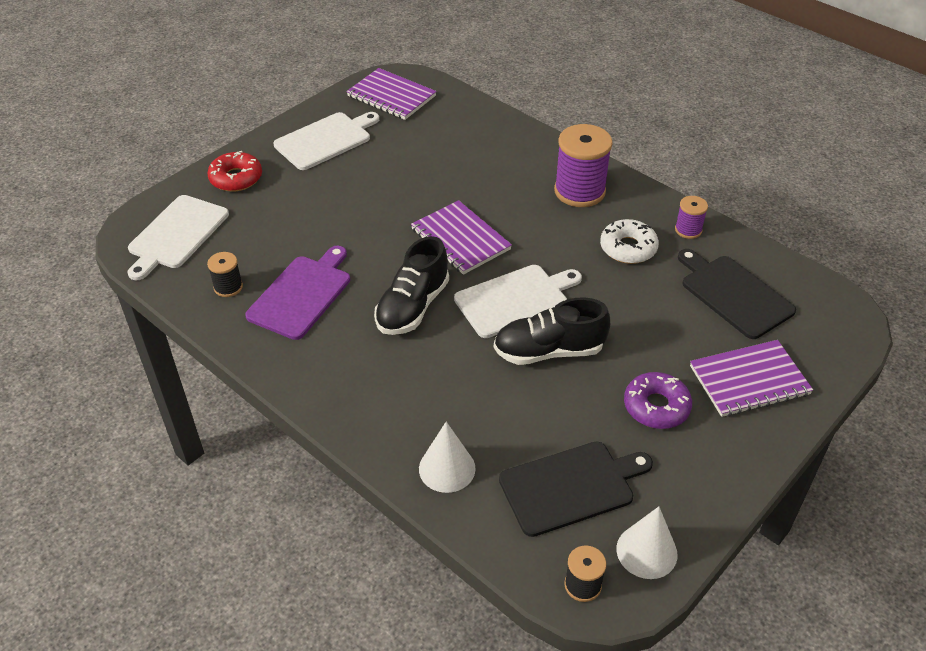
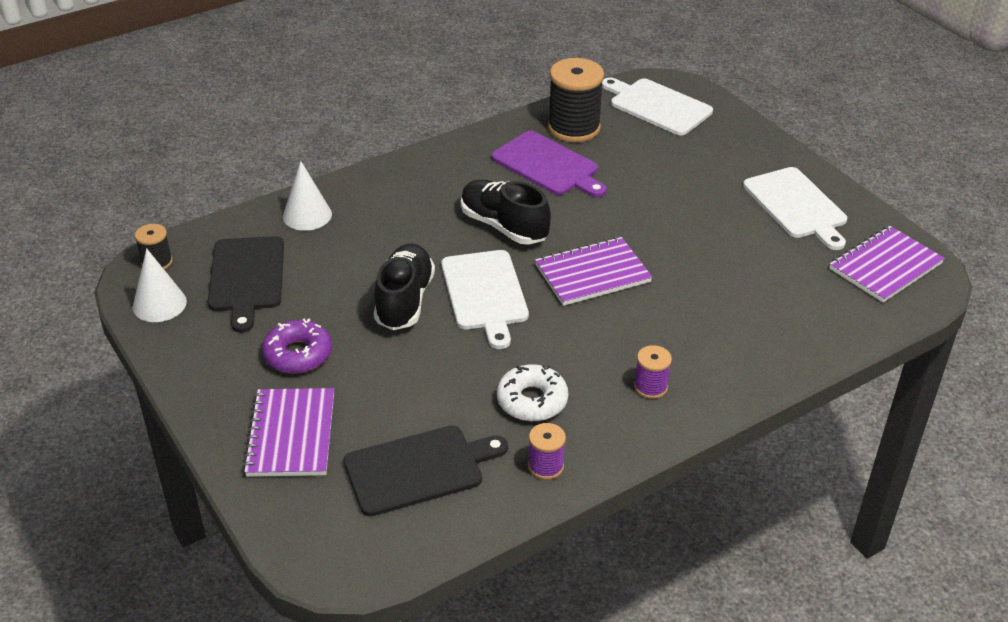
camera: 105 degrees right, 5 degrees down
red donut [207,151,262,192] -> none
black spool [207,252,243,297] -> black spool [548,58,604,142], size x1.97
purple spool [554,124,613,207] -> purple spool [634,345,672,399], size x0.51

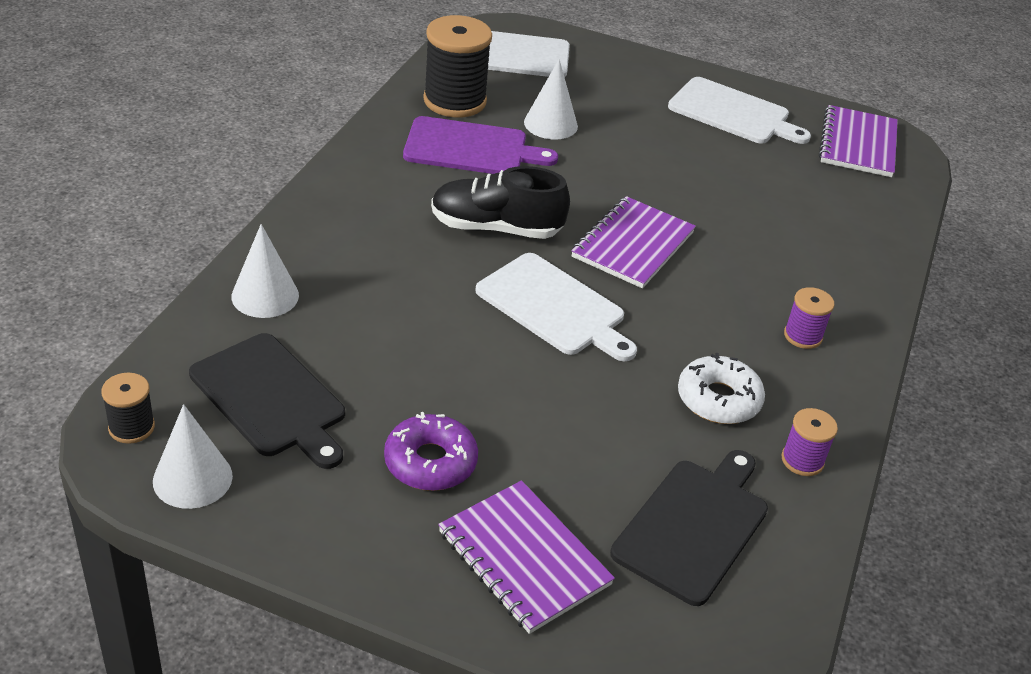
camera: 40 degrees left, 0 degrees up
black shoe [374,244,435,330] -> none
none -> white cone [524,59,578,139]

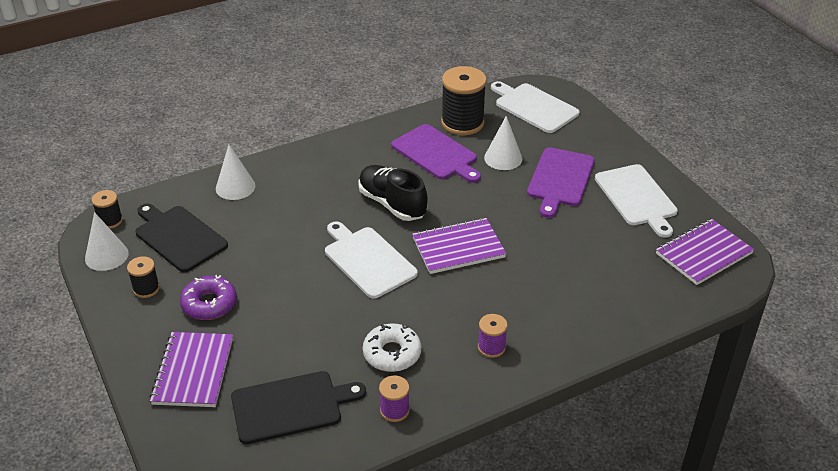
camera: 45 degrees right, 0 degrees up
black cutting board [189,333,345,469] -> black cutting board turned 135 degrees clockwise [135,204,228,272]
white cutting board [475,253,637,361] -> white cutting board turned 150 degrees clockwise [325,222,418,299]
none -> black spool [127,256,160,298]
none -> purple cutting board [527,147,595,218]

